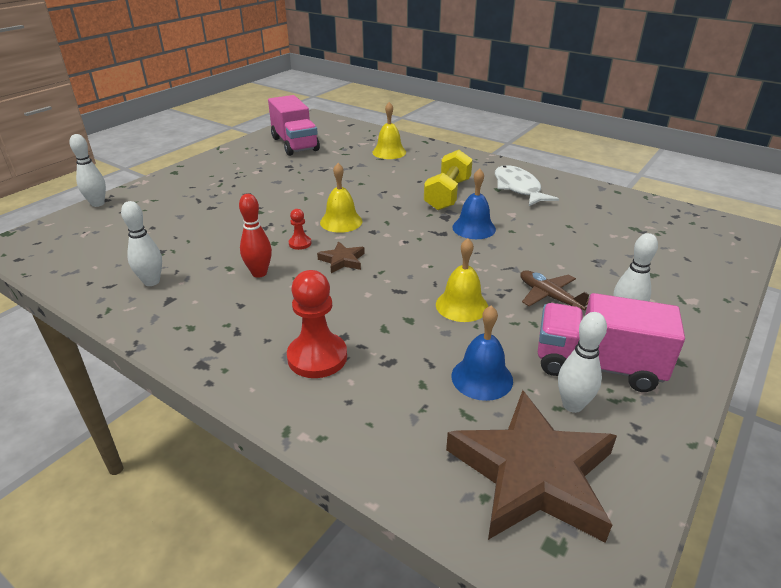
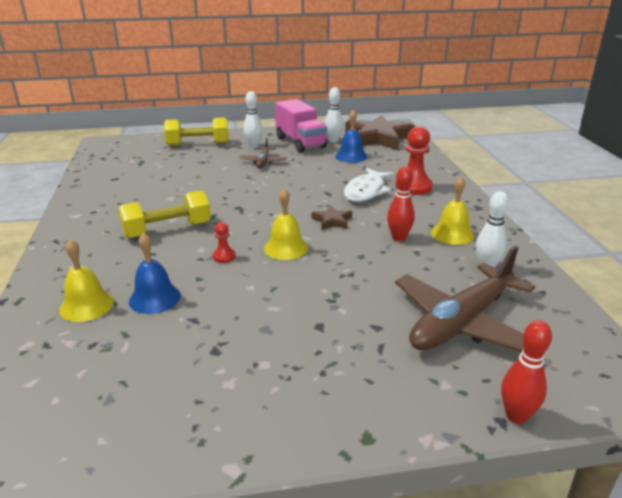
camera: 135 degrees left, 5 degrees down
white bowling pin [70,134,106,207] -> red bowling pin [501,320,552,424]
pink truck [268,95,320,156] -> none
red pawn [289,209,311,250] -> red pawn moved to [213,222,236,263]
yellow bell [436,238,488,322] -> yellow bell moved to [431,176,474,245]
blue bell [452,168,496,239] -> blue bell moved to [129,233,181,314]
white fish [495,165,559,206] -> white fish moved to [344,168,394,202]
none -> yellow dumbbell [164,117,229,146]
none -> brown plane [395,246,535,352]

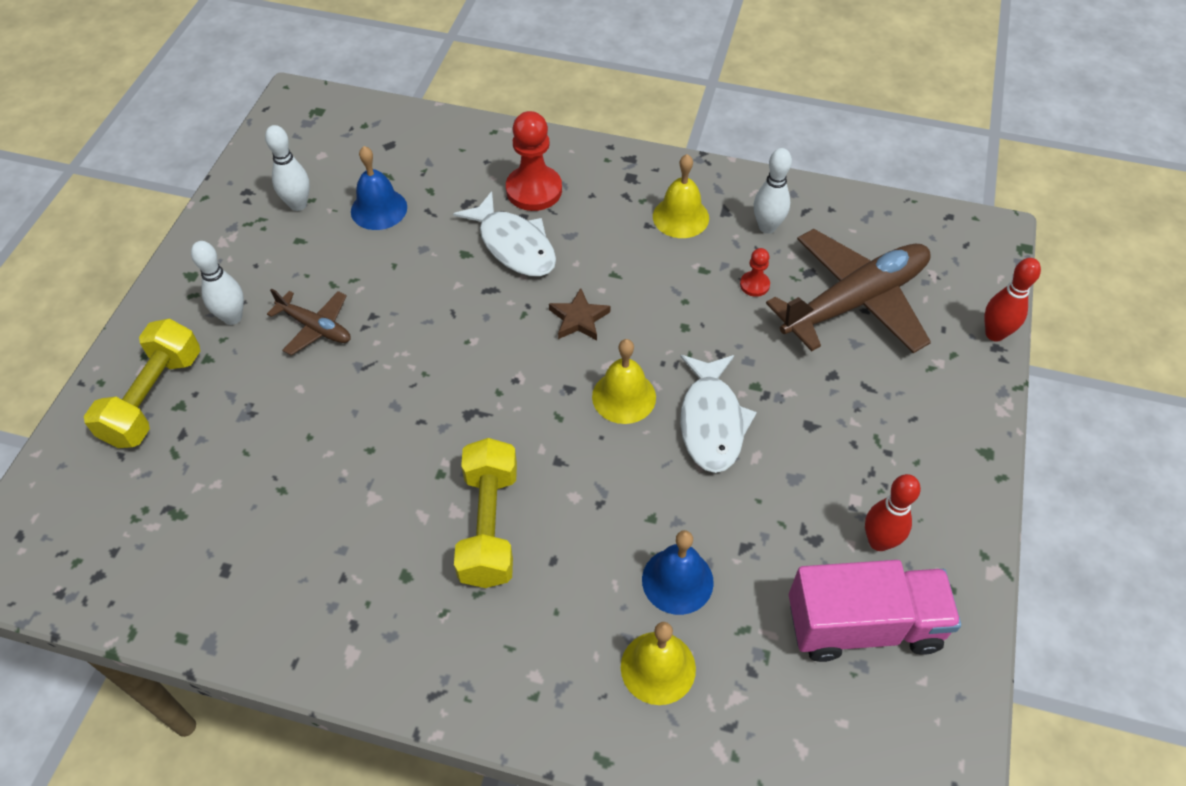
camera: 65 degrees left, 25 degrees up
red pawn [213,222,236,263] -> red pawn moved to [740,248,770,297]
pink truck [275,99,327,153] -> pink truck moved to [789,560,961,662]
brown star [345,115,415,150] -> none
red bowling pin [387,166,415,241] -> red bowling pin moved to [865,474,921,551]
brown plane [395,246,535,352] -> brown plane turned 105 degrees counterclockwise [766,229,931,353]
none -> white fish [680,355,757,473]

